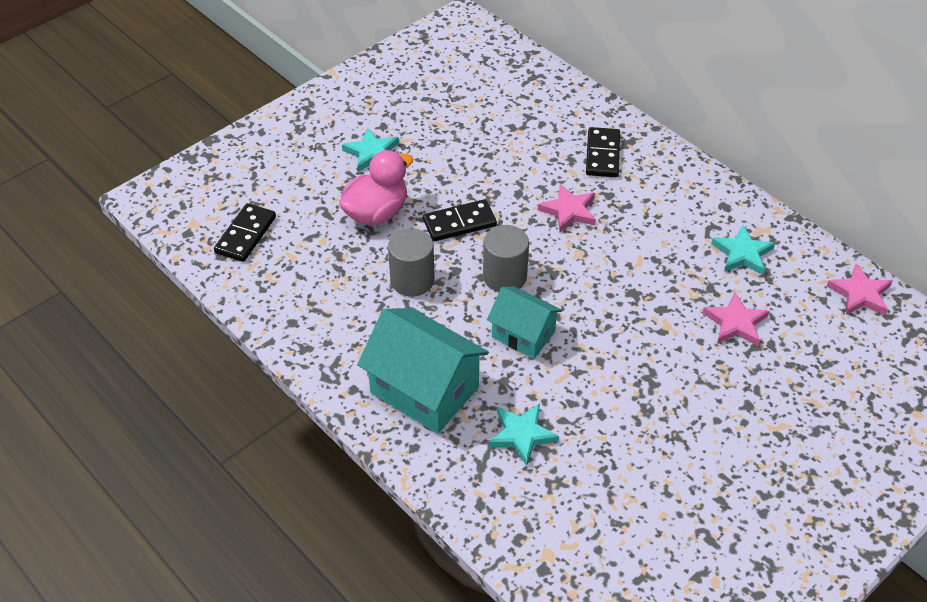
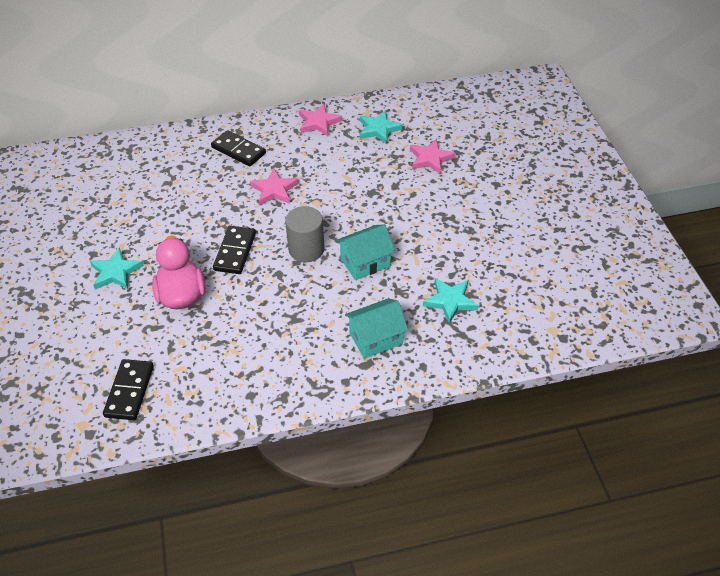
camera: 60 degrees left, 0 degrees up
black domino [214,203,276,262] -> black domino turned 45 degrees clockwise [103,359,154,420]
turquoise house [357,308,489,434] -> turquoise house [345,298,408,359], size x0.61
grey cylinder [388,228,435,297] -> none
pink star [827,264,892,315] -> pink star moved to [299,104,342,136]

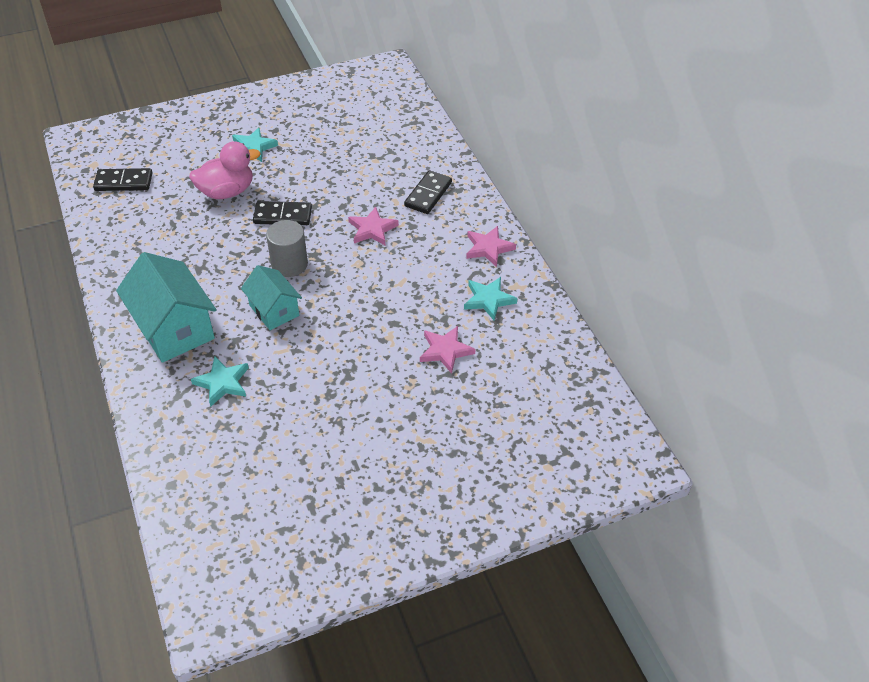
camera: 80 degrees right, 0 degrees up
turquoise house [345,298,408,359] -> turquoise house [116,252,216,363], size x1.64

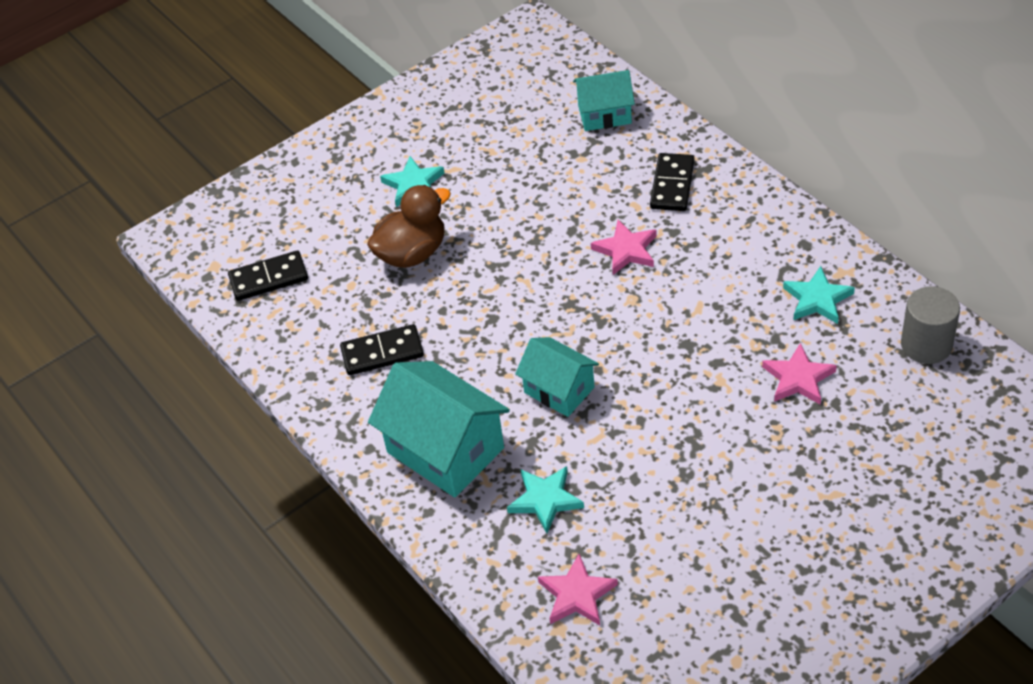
camera: 10 degrees left, 0 degrees up
pink duck [189,141,261,199] -> brown duck [367,185,451,268]
black domino [253,201,312,225] -> black domino moved to [340,324,424,375]
grey cylinder [266,220,308,277] -> grey cylinder moved to [901,286,960,364]
pink star [466,226,516,267] -> pink star moved to [538,554,618,625]
none -> turquoise house [573,70,635,131]

